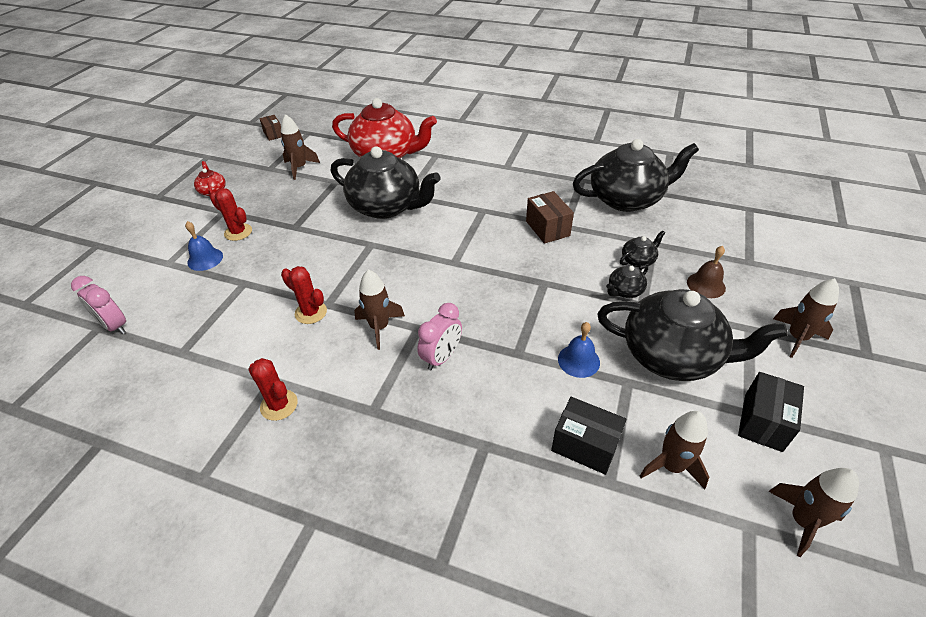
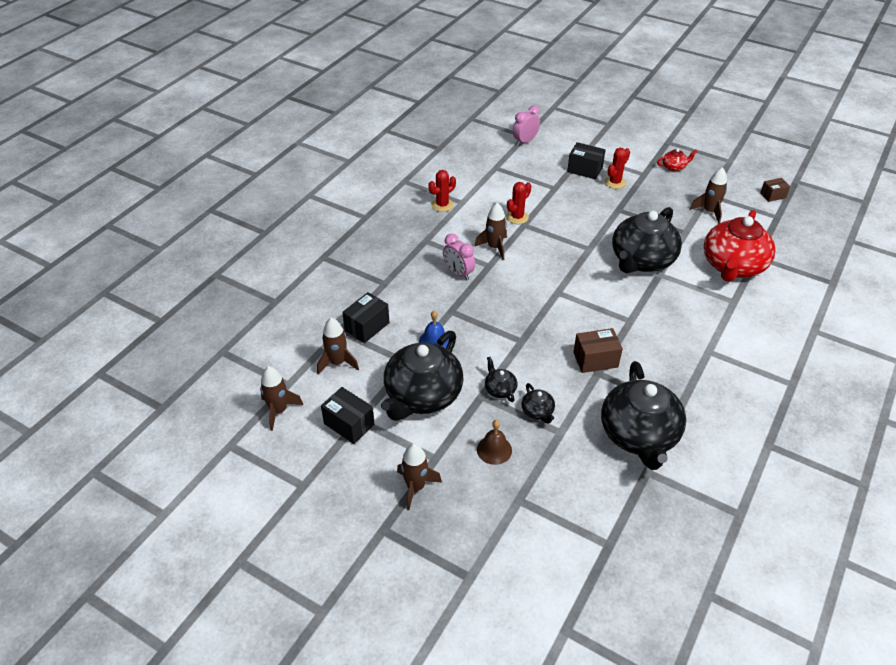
camera: 100 degrees right, 0 degrees up
blue bell [185,221,223,271] -> black box [567,142,605,179]

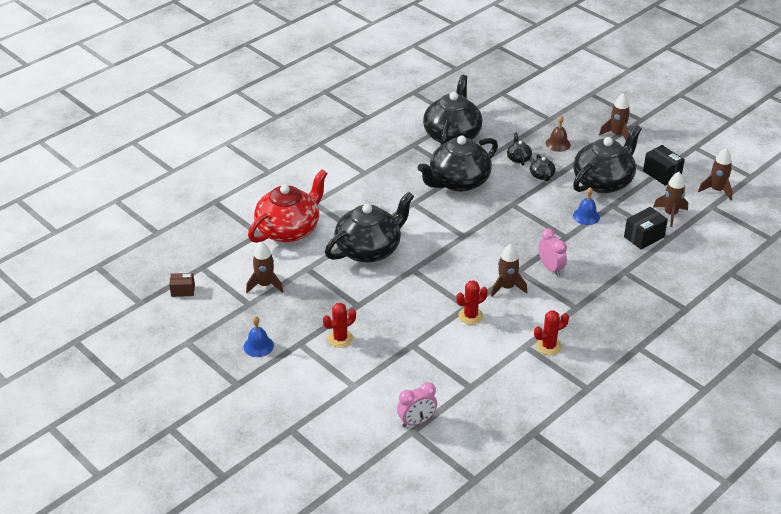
camera: 165 degrees left, 5 degrees down
black box [567,142,605,179] -> none
brown box [573,328,623,373] -> black teapot [418,136,498,192]
red teapot [657,148,697,172] -> blue bell [243,316,274,357]

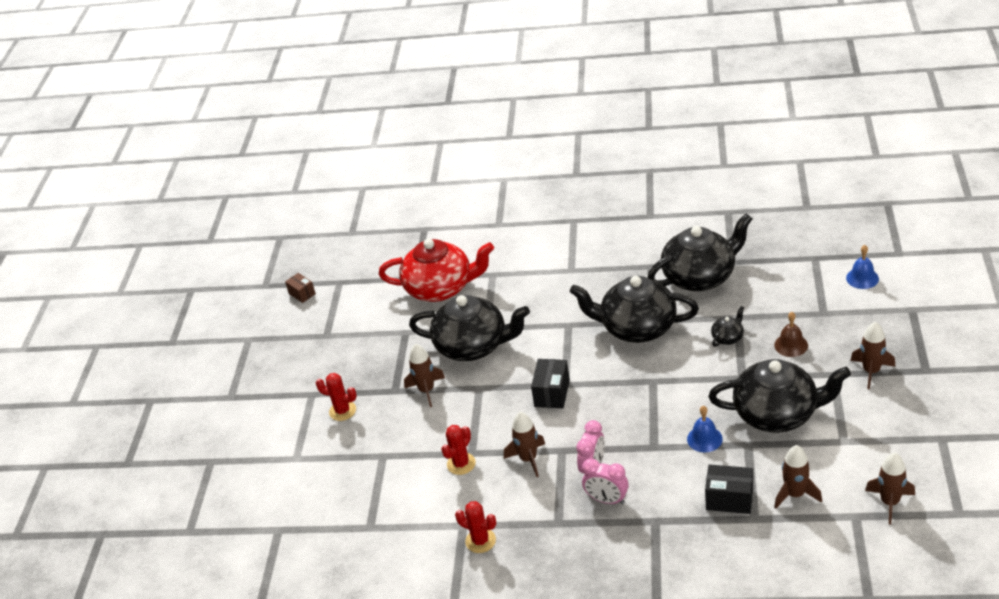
camera: 55 degrees right, 0 degrees up
blue bell [243,316,274,357] -> blue bell moved to [846,245,879,289]
brown rocket [246,241,283,293] -> brown rocket moved to [404,344,445,407]
pink clock [397,382,437,427] -> pink clock moved to [582,458,629,504]
red cactus [456,280,488,325] -> red cactus turned 75 degrees counterclockwise [441,425,476,475]
black teapot [530,154,555,181] -> none
black box [643,145,685,186] -> black box moved to [531,359,570,408]

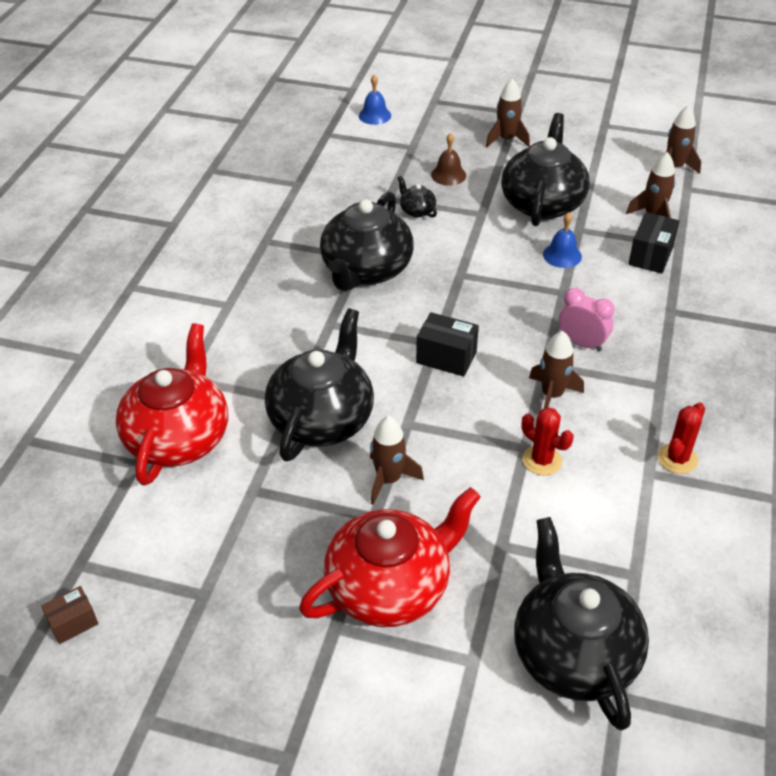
camera: 85 degrees left, 5 degrees up
red cactus [316,373,357,421] -> red teapot [299,487,481,627]
pink clock [582,458,629,504] -> none
black teapot [648,213,753,291] -> black teapot moved to [514,517,649,731]

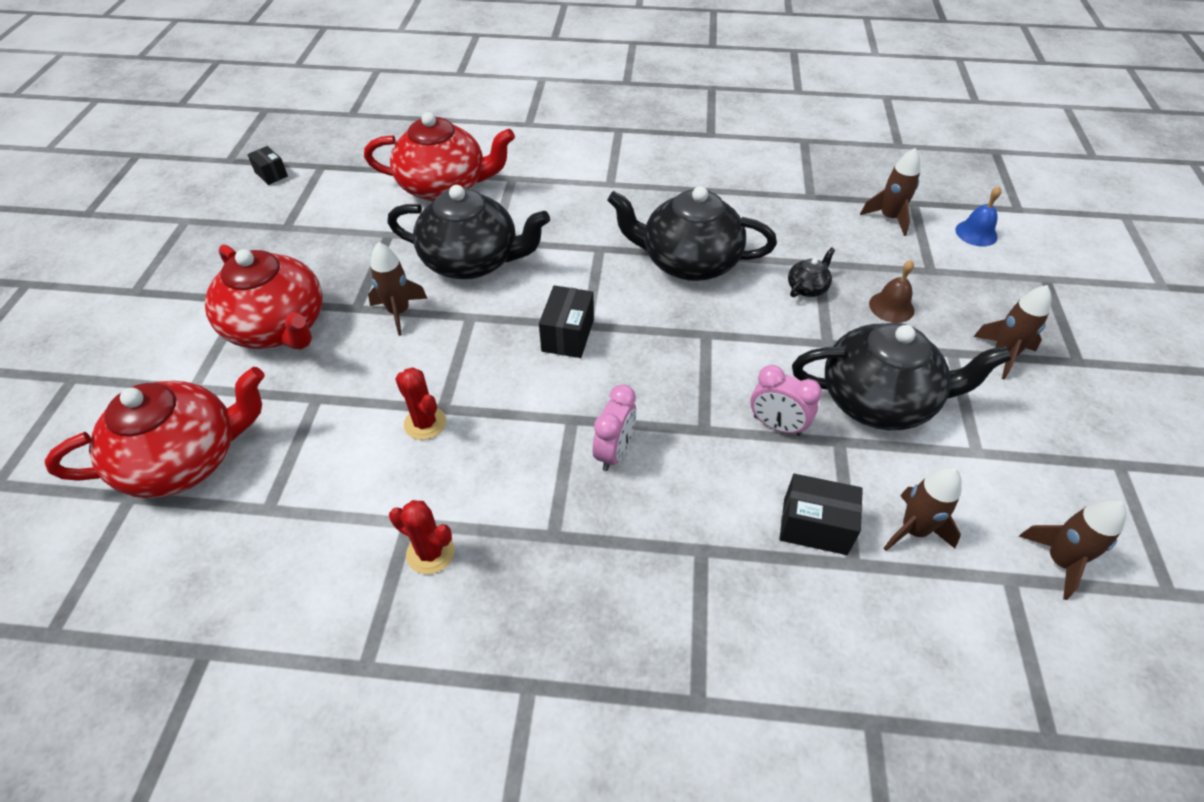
camera: 80 degrees right, 5 degrees up
brown box [41,586,98,644] -> black box [247,146,288,185]
black teapot [514,517,649,731] -> red teapot [45,367,265,498]
red cactus [522,407,573,476] -> red cactus turned 75 degrees counterclockwise [395,367,446,440]
brown rocket [529,331,584,409] -> brown rocket moved to [860,148,920,236]
blue bell [543,212,582,268] -> pink clock [750,365,822,436]

